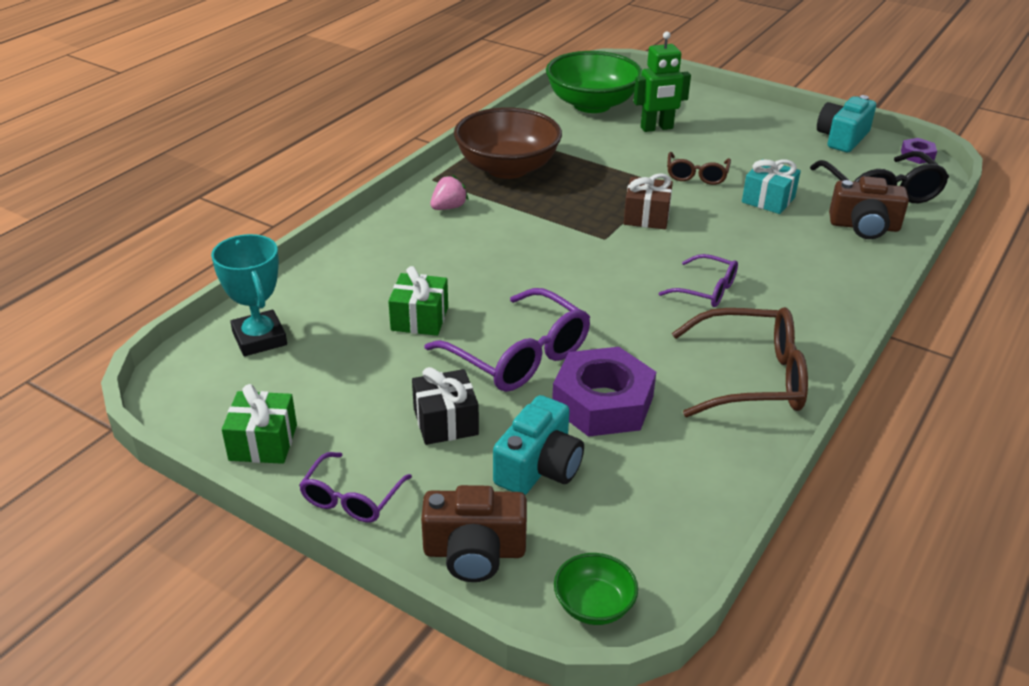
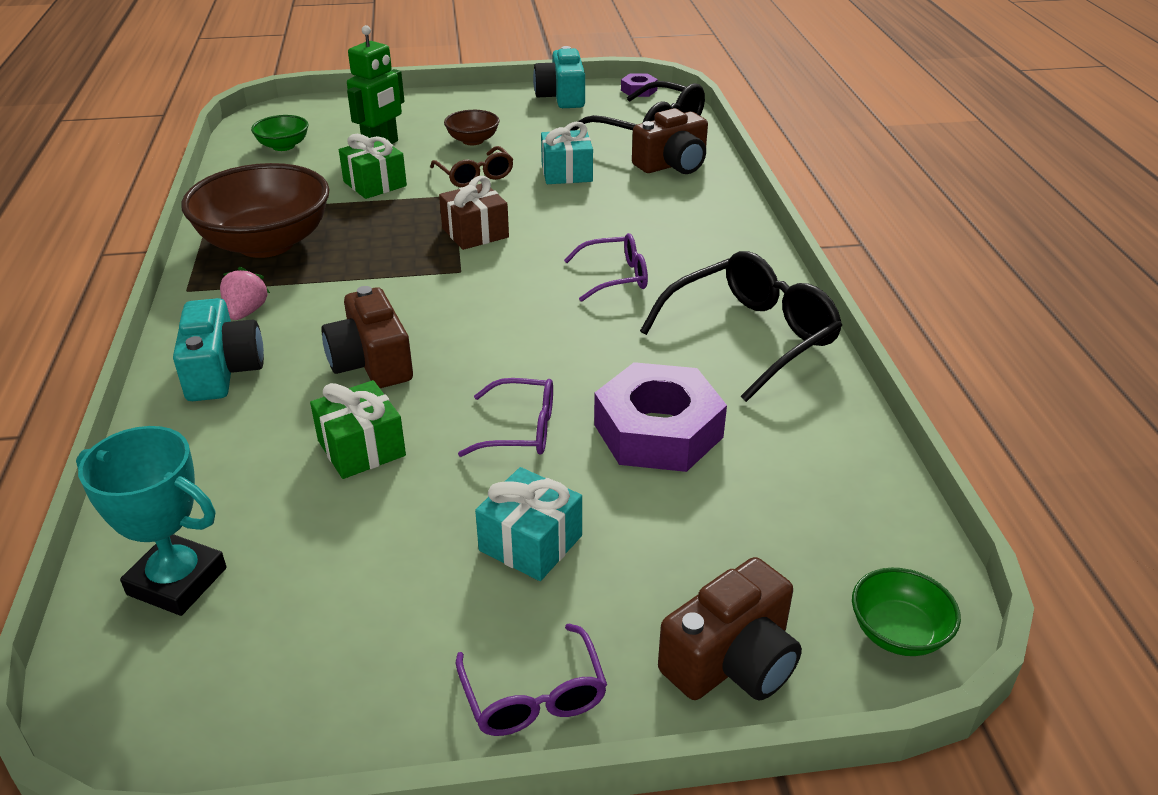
camera: 40 degrees left, 0 degrees up
green gift [222,384,297,464] -> green gift moved to [339,134,407,199]
black gift [412,367,479,445] -> turquoise gift [475,467,582,581]
purple glasses [425,288,590,392] -> purple glasses [458,378,553,457], size x0.57
turquoise camera [493,395,584,495] -> turquoise camera moved to [173,298,264,401]
green bowl [546,51,642,113] -> green bowl [251,115,309,151], size x0.47
brown glasses [672,307,808,417] -> black glasses [640,251,842,402]
none -> brown camera [321,286,413,388]
none -> brown bowl [444,110,499,145]

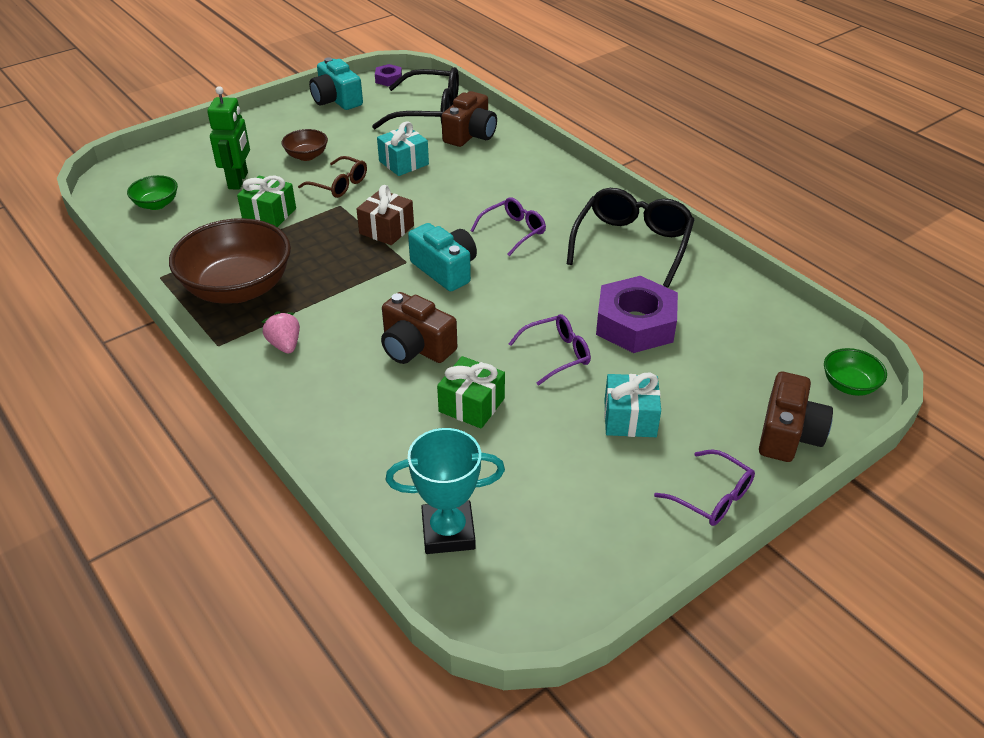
camera: 30 degrees left, 5 degrees up
turquoise camera [173,298,264,401] -> turquoise camera moved to [408,223,477,291]

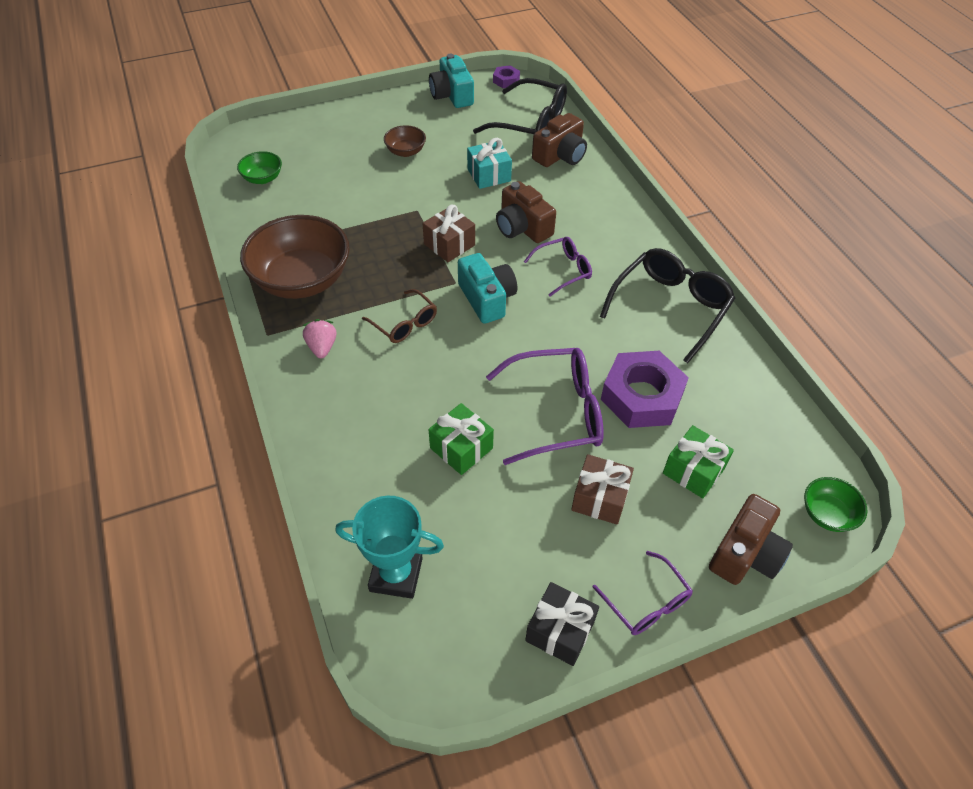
camera: 15 degrees right, 10 degrees up
green robot [207,86,250,190] -> none
green gift [237,176,296,227] -> green gift moved to [663,425,734,498]
brown glasses [298,156,367,198] -> brown glasses moved to [362,289,437,343]
brown camera [381,292,457,364] -> brown camera moved to [496,181,556,243]
purple glasses [509,314,591,386] -> purple glasses [486,348,604,465], size x1.74
turquoise gift [604,373,661,437] -> brown gift [571,454,634,525]
none -> black gift [525,582,599,666]

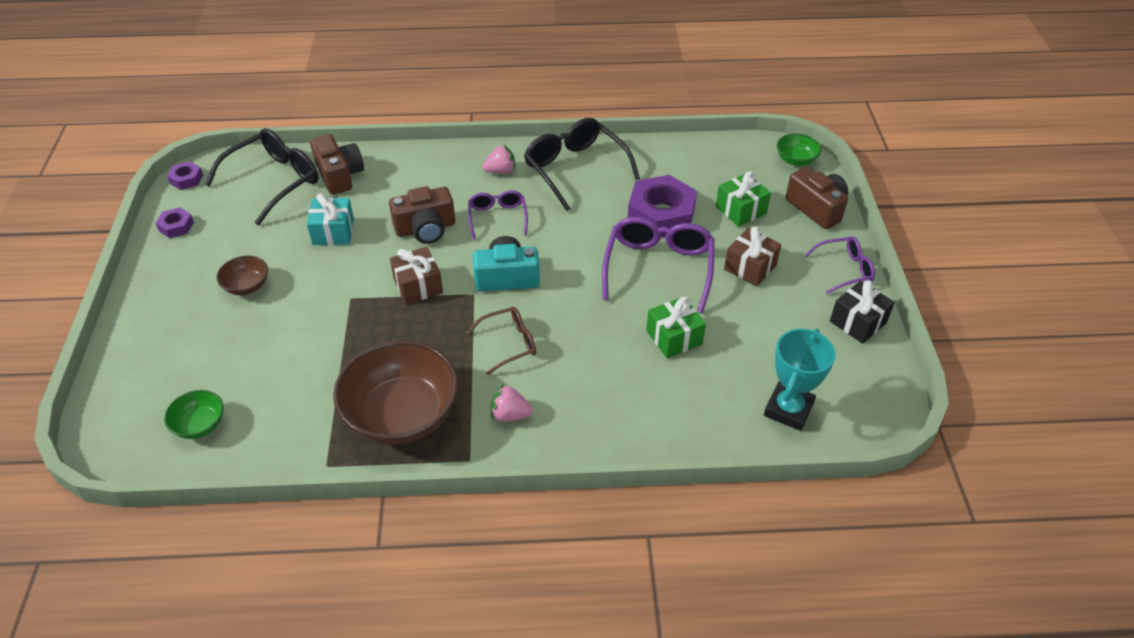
camera: 70 degrees left, 5 degrees down
turquoise camera [429,54,474,108] -> purple nut [156,207,194,238]
none -> pink strawberry [482,145,515,174]

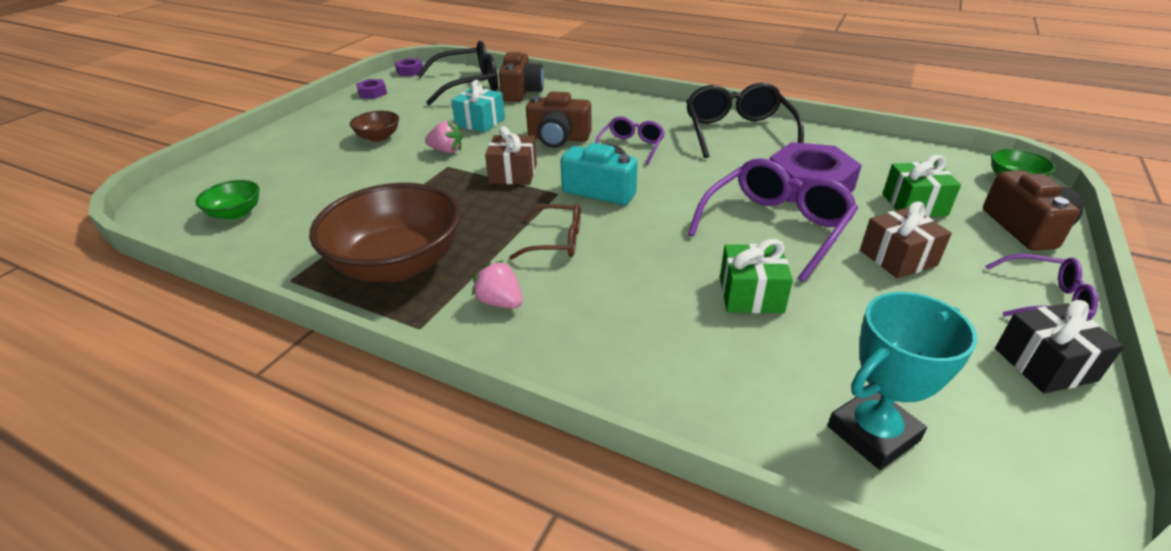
camera: 30 degrees right, 10 degrees down
pink strawberry [482,145,515,174] -> pink strawberry moved to [425,121,462,153]

